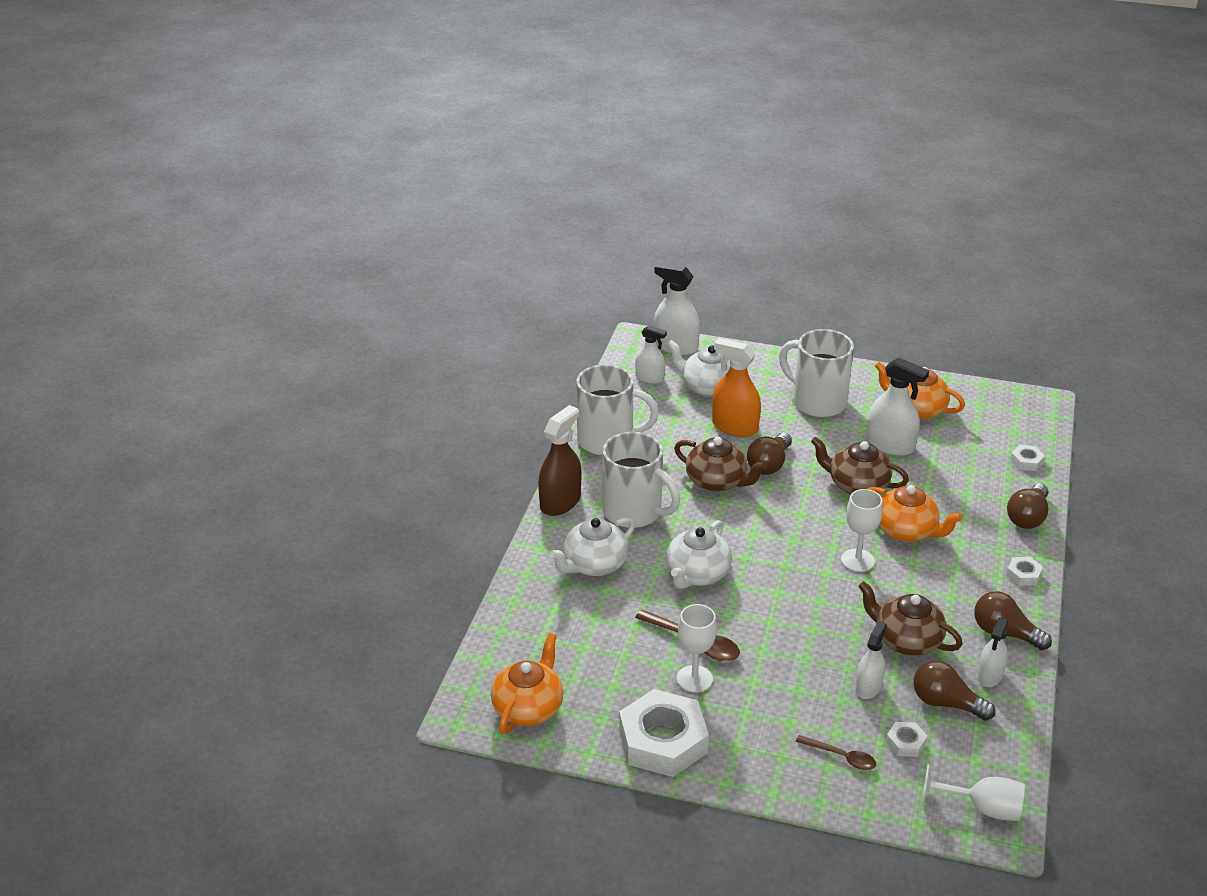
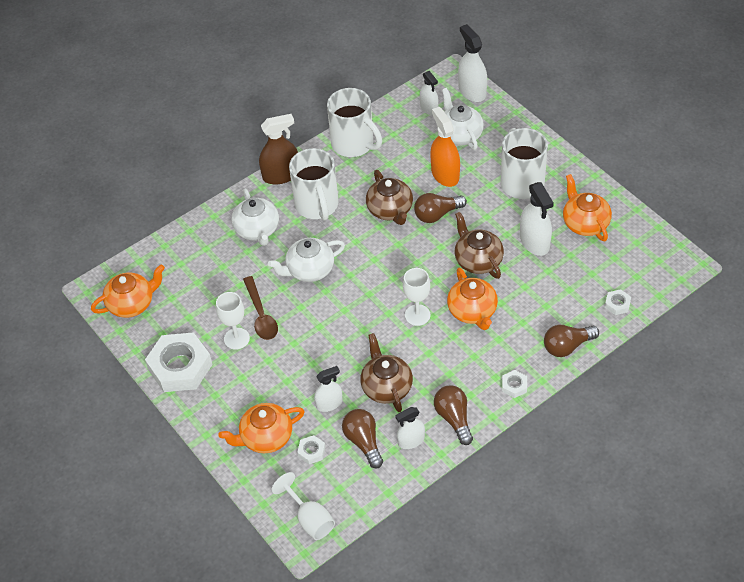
camera: 40 degrees right, 15 degrees up
white teapot [549,517,635,576] -> white teapot turned 105 degrees counterclockwise [231,189,279,246]
brown spoon [796,735,876,770] -> orange teapot [219,403,305,453]

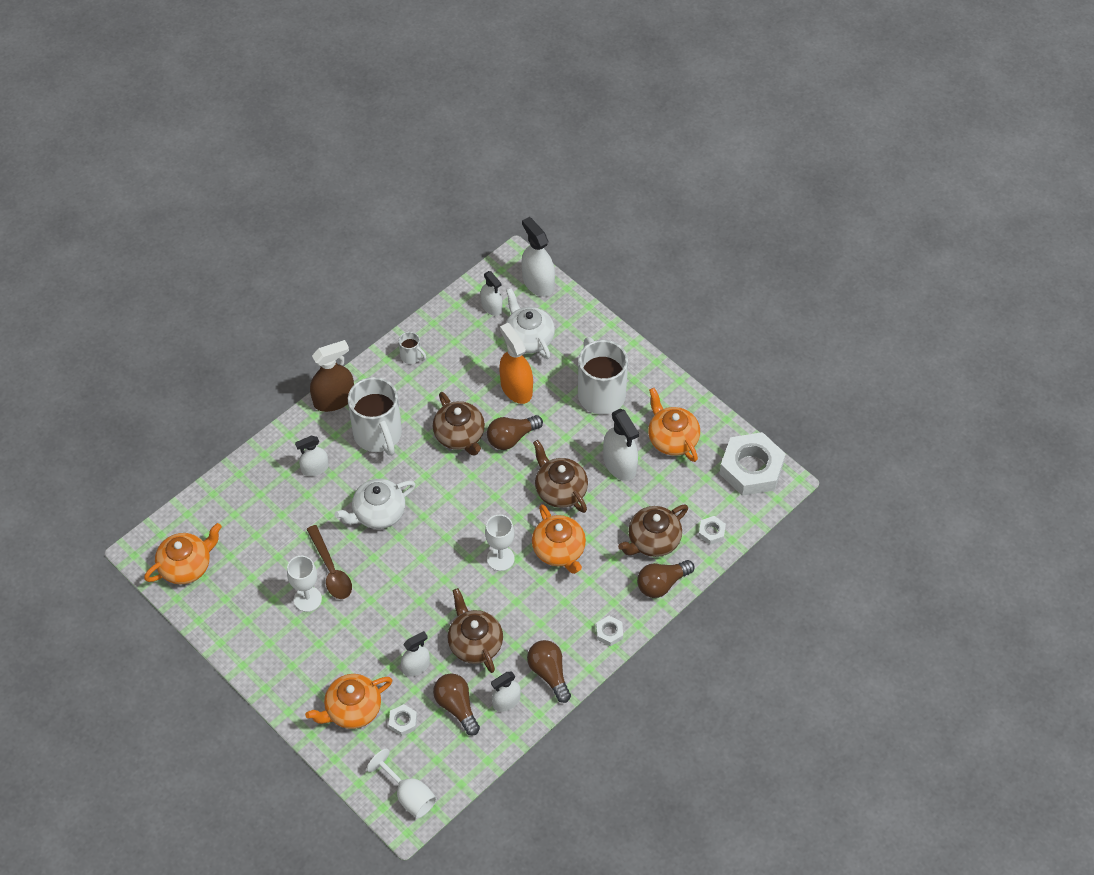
camera: 10 degrees left, 5 degrees up
white nut [145,332,213,392] -> white nut moved to [720,432,786,496]
white teapot [231,189,279,246] -> white spray bottle [295,436,329,476]
white mug [327,88,382,157] -> white mug [399,332,426,364], size x0.44
none -> brown teapot [618,505,688,557]

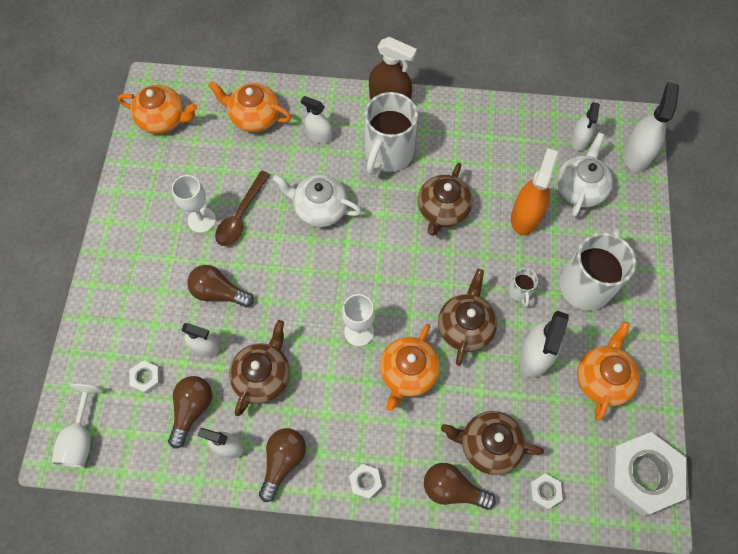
camera: 50 degrees right, 10 degrees up
orange teapot [305,674,392,729] -> orange teapot moved to [208,81,291,132]
white mug [399,332,426,364] -> white mug moved to [508,268,538,307]
brown light bulb [487,415,543,450] -> brown light bulb moved to [187,265,254,307]

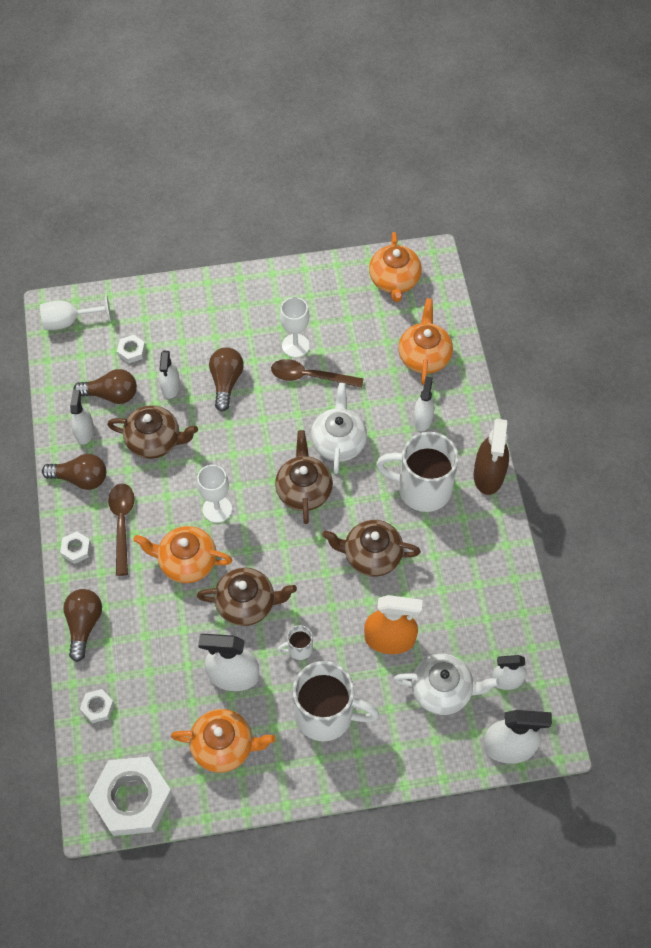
camera: 75 degrees right, 5 degrees down
brown teapot [441,411,544,475] -> brown teapot moved to [275,430,333,524]
none -> brown spoon [108,483,134,576]

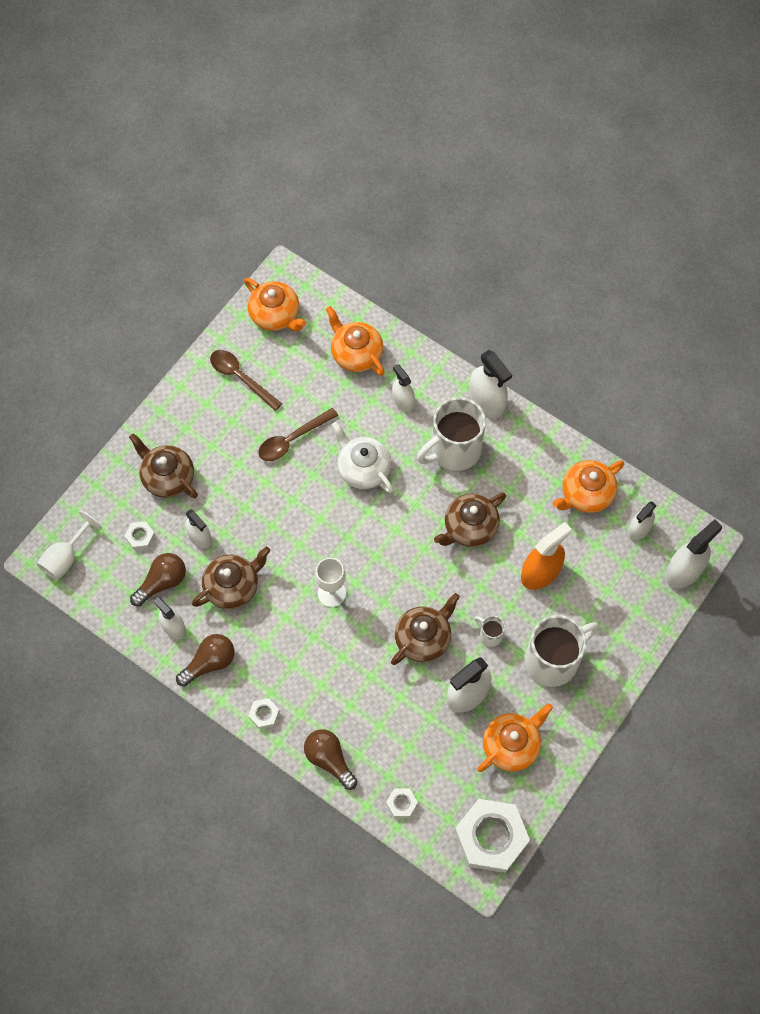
camera: 45 degrees left, 5 degrees up
brown spoon [108,483,134,576] -> brown spoon moved to [210,350,282,411]
orange teapot [133,526,232,583] -> orange teapot moved to [553,460,624,513]
brown light bulb [209,347,244,412] -> none
brown teapot [275,430,333,524] -> brown teapot moved to [129,433,198,498]
white mug [277,625,313,660] -> white mug turned 105 degrees clockwise [475,616,505,647]
white goblet [280,297,309,358] -> none
white teapot [394,654,500,715] -> none
brown spray bottle [474,419,509,495] -> white spray bottle [470,350,512,418]

